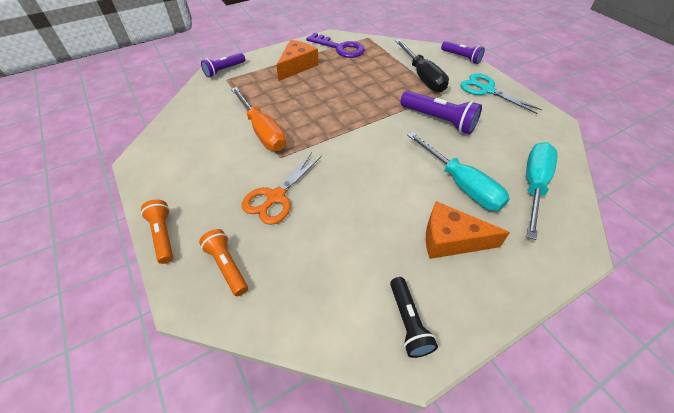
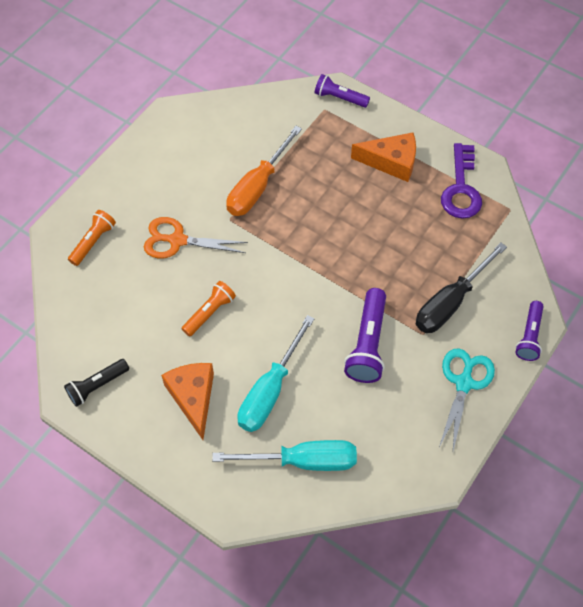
camera: 65 degrees right, 10 degrees up
orange flashlight [141,199,173,264] -> orange flashlight moved to [182,281,236,336]

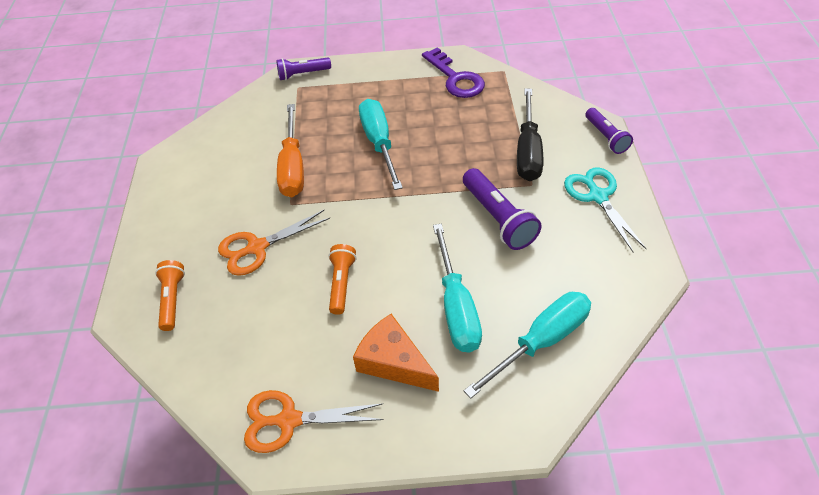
camera: 35 degrees left, 10 degrees down
black flashlight [64,359,129,407] -> orange scissors [244,390,384,453]
orange cheese [351,132,416,182] -> none
none -> turquoise screwdriver [359,99,403,190]

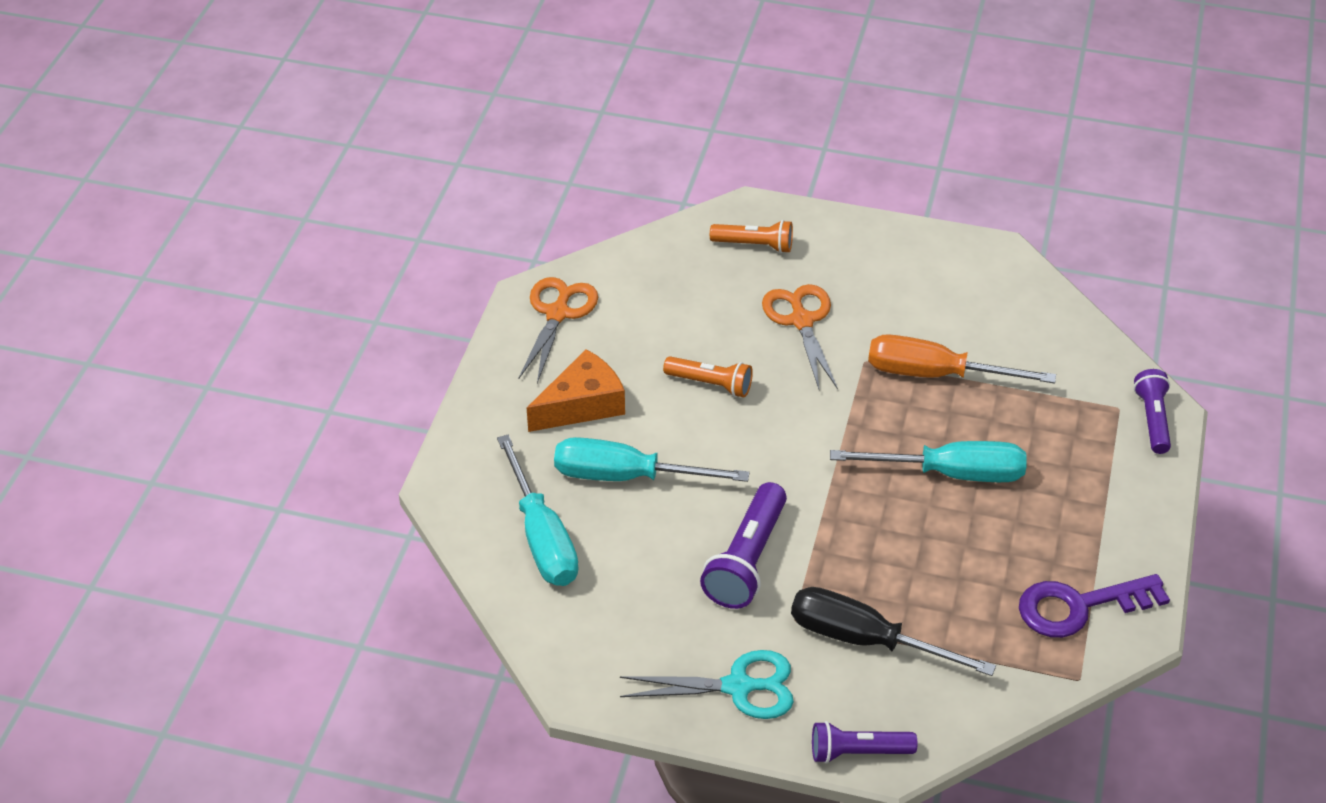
camera: 105 degrees right, 5 degrees down
purple flashlight [463,168,542,250] -> purple flashlight turned 60 degrees counterclockwise [700,482,787,609]

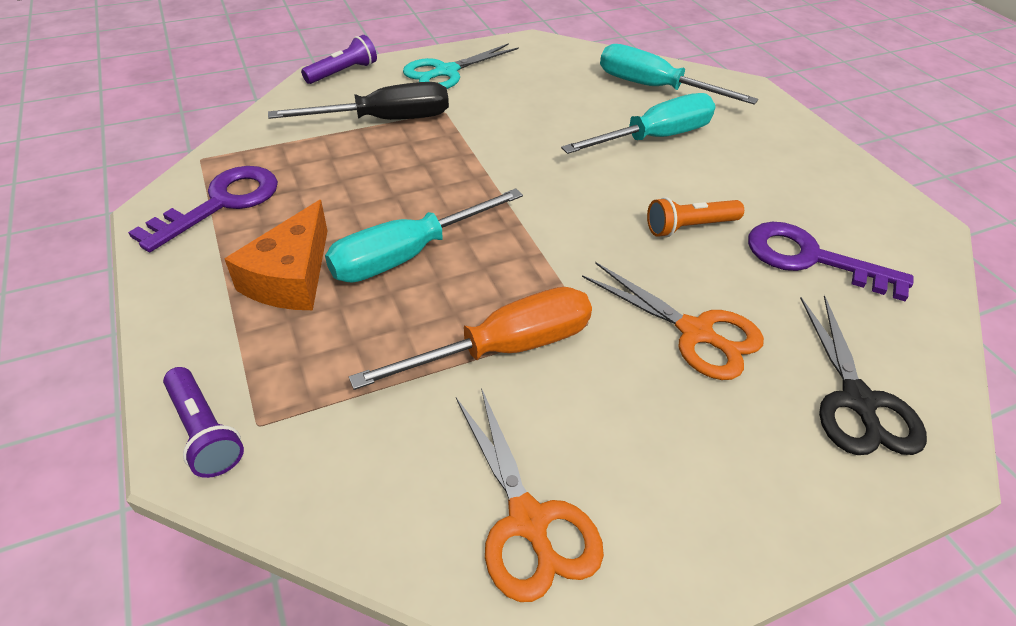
camera: 140 degrees right, 0 degrees up
orange scissors [519,277,598,383] -> orange scissors moved to [456,388,604,602]
orange cheese [527,349,625,432] -> orange cheese moved to [224,200,327,310]
purple flashlight [700,482,787,609] -> none
orange flashlight [710,220,793,253] -> black scissors [800,295,927,455]
none -> purple key [748,222,914,301]

